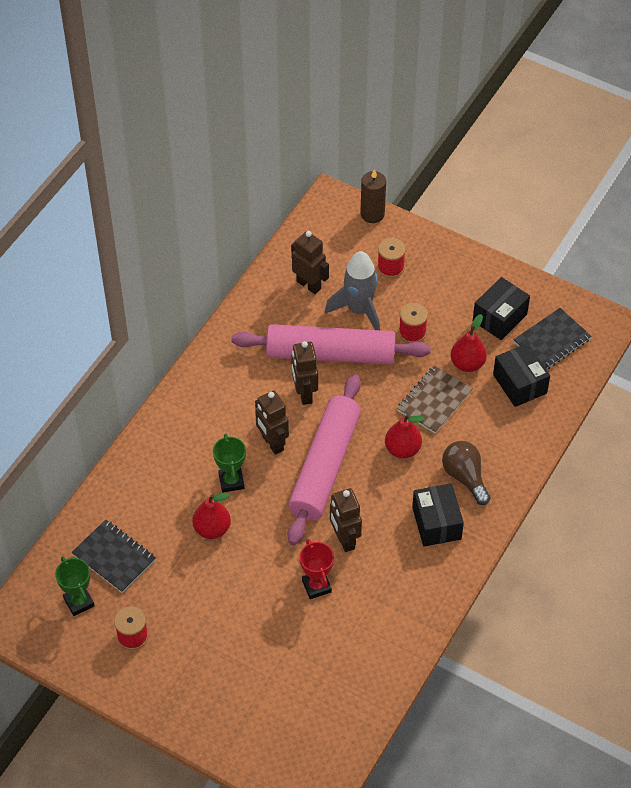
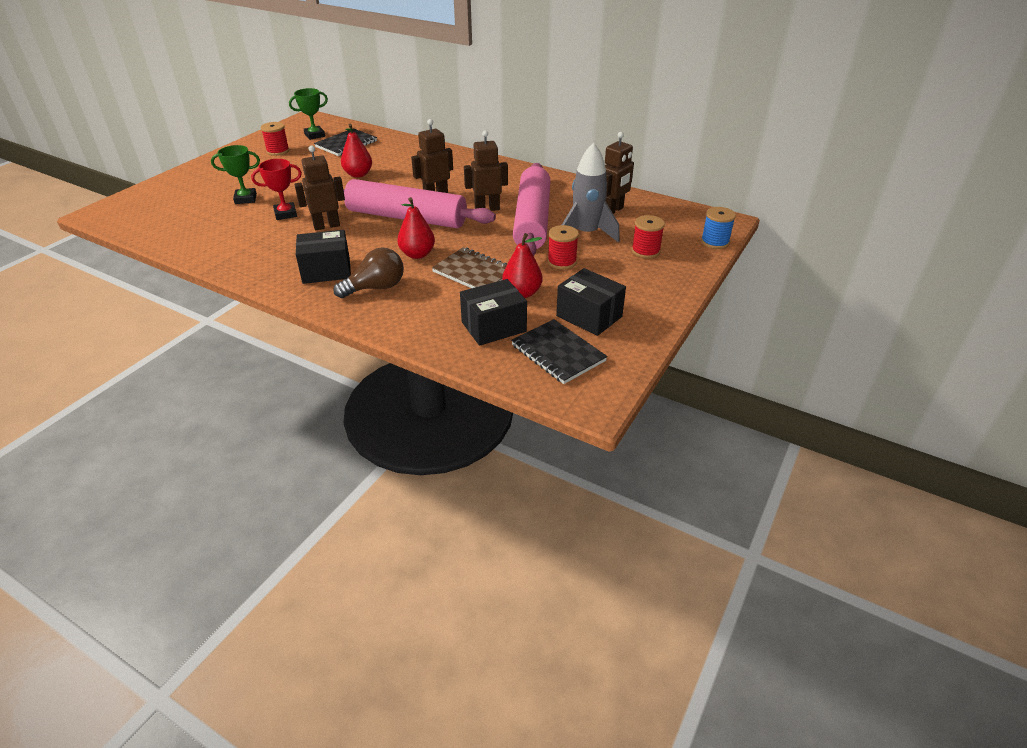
camera: 90 degrees right, 15 degrees down
green trophy [213,434,246,493] -> green trophy moved to [211,145,260,204]
brown candle [360,169,386,223] -> blue spool [701,207,736,249]

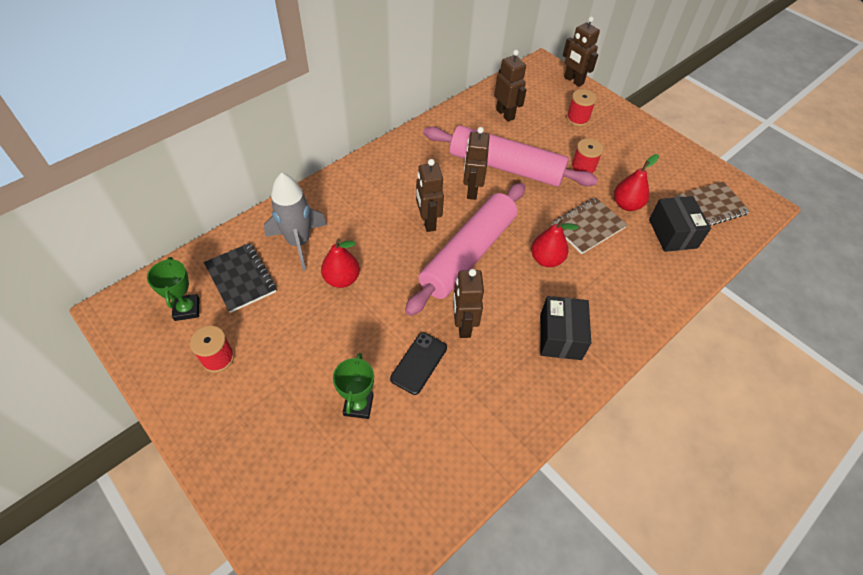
camera: 75 degrees left, 15 degrees up
red trophy [251,159,302,220] -> black phone [390,333,447,395]
brown light bulb [333,247,404,298] -> none
black notebook [511,319,607,384] -> brown notebook [675,182,750,226]
black box [556,268,626,336] -> none
grey rocket [562,142,620,243] -> grey rocket moved to [264,173,327,271]
blue spool [701,207,736,249] -> brown robot [563,16,600,87]

